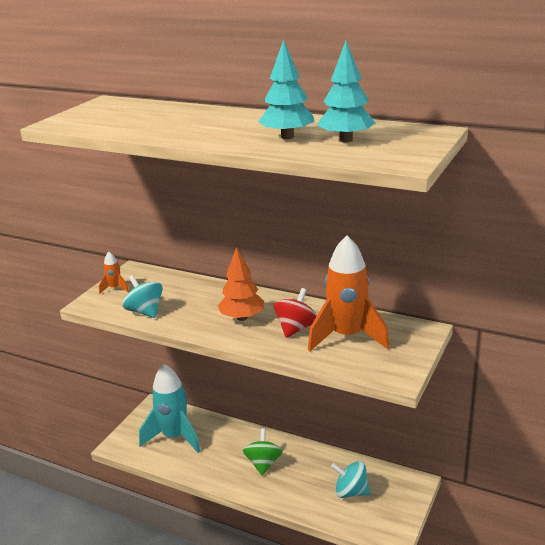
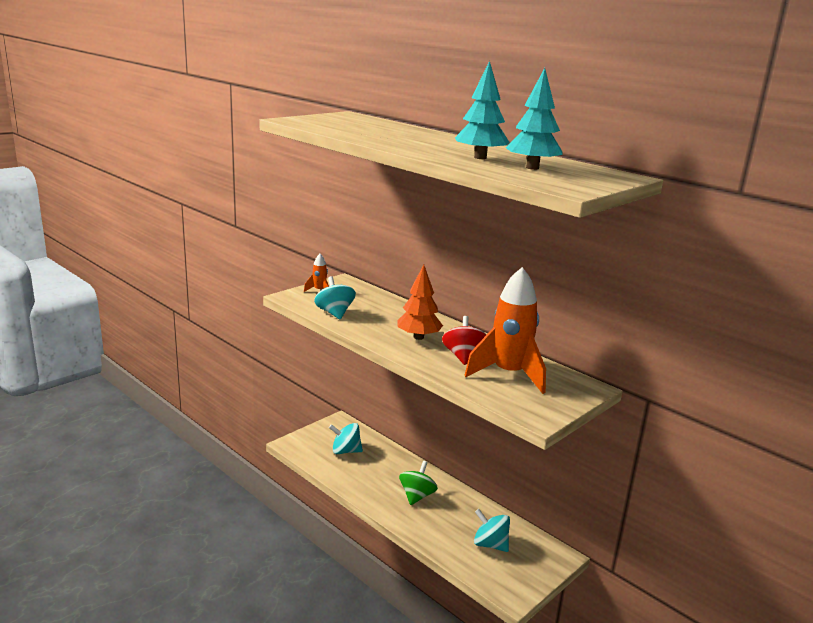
camera: 15 degrees right, 5 degrees down
turquoise rocket [139,364,201,453] -> turquoise spinning top [329,423,363,454]
red spinning top [274,288,317,338] -> red spinning top turned 45 degrees counterclockwise [442,316,487,365]

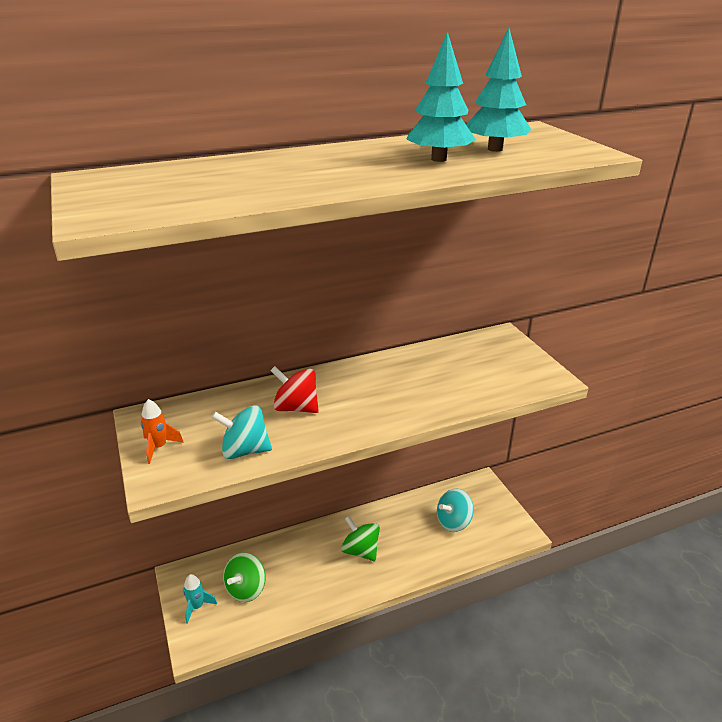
camera: 65 degrees left, 10 degrees up
turquoise spinning top [329,423,363,454] -> green spinning top [223,552,266,602]
orange tree [397,264,443,340] -> none
red spinning top [442,316,487,365] -> red spinning top moved to [270,366,319,413]
orange rocket [464,267,546,394] -> none
none -> turquoise rocket [183,574,217,624]

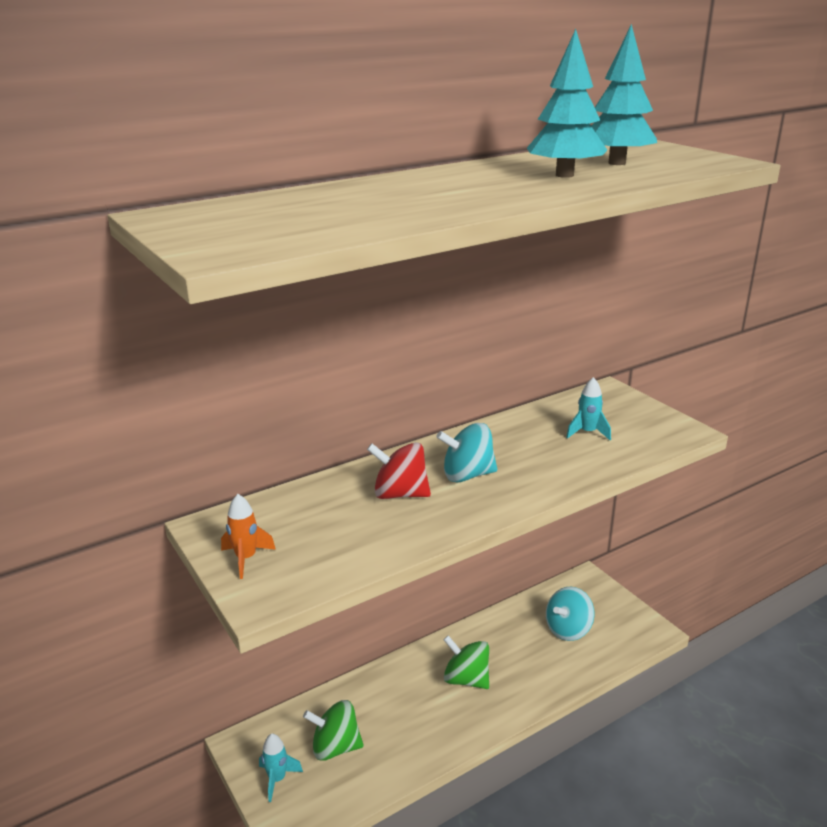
camera: 10 degrees left, 5 degrees down
turquoise spinning top [211,405,272,459] -> turquoise spinning top moved to [436,423,497,483]
green spinning top [223,552,266,602] -> green spinning top turned 75 degrees clockwise [303,700,364,761]
none -> turquoise rocket [566,377,611,440]

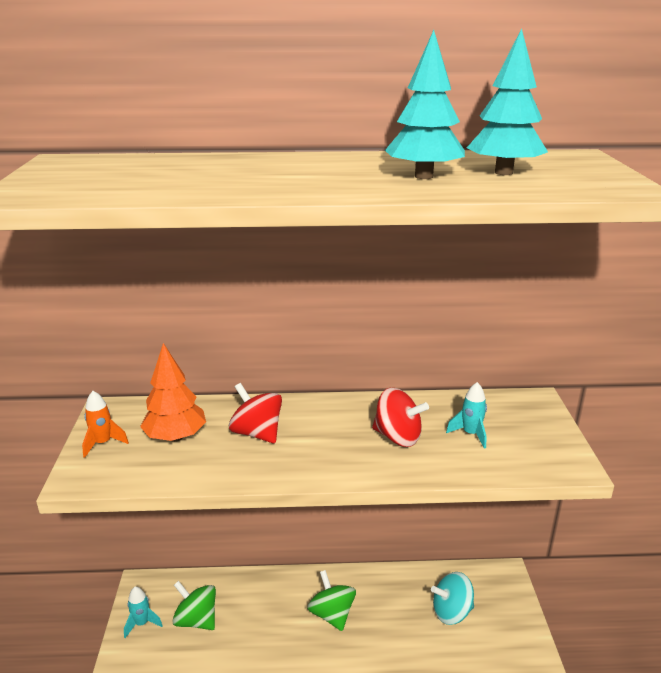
camera: 30 degrees right, 0 degrees up
turquoise spinning top [436,423,497,483] -> none
none -> orange tree [140,343,206,442]
none -> red spinning top [372,388,429,447]

